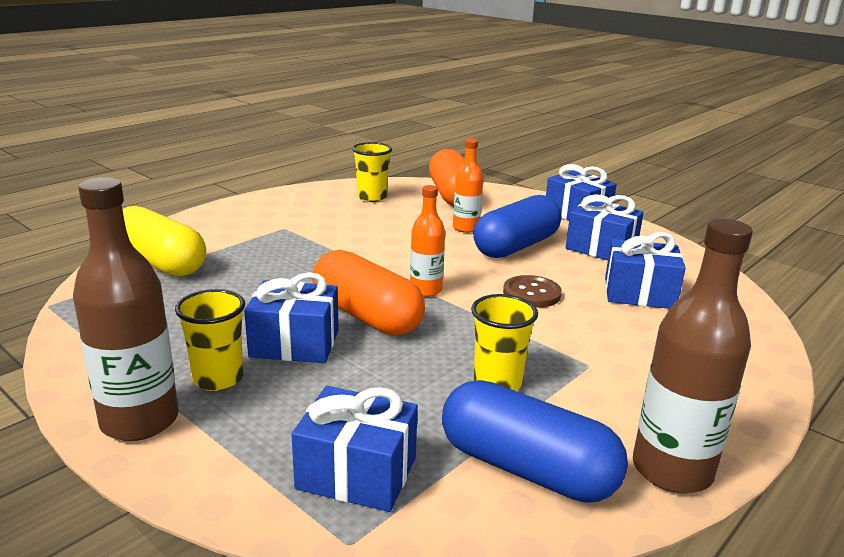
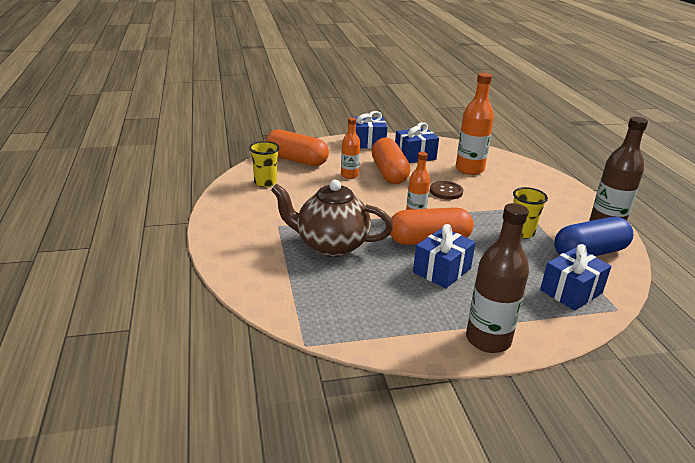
camera: 55 degrees left, 5 degrees up
yellow capsule [122,206,206,277] -> none
yellow cup [175,289,245,391] -> none
blue capsule [473,195,561,258] -> orange capsule [372,138,410,184]
blue gift [605,232,686,309] -> orange bottle [456,73,494,175]
none -> brown teapot [271,180,393,257]

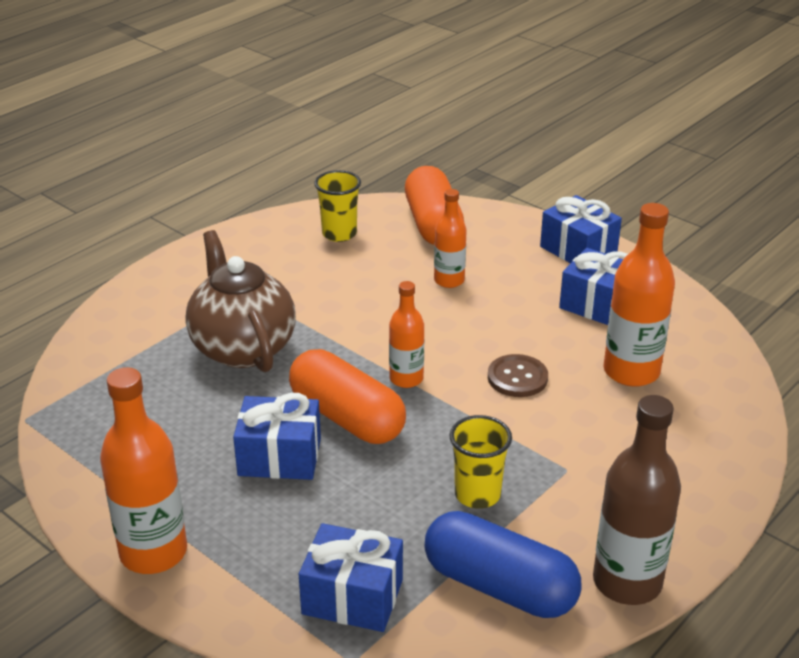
camera: 55 degrees right, 5 degrees up
orange capsule [372,138,410,184] -> none
brown bottle [466,203,529,353] -> orange bottle [100,367,187,574]

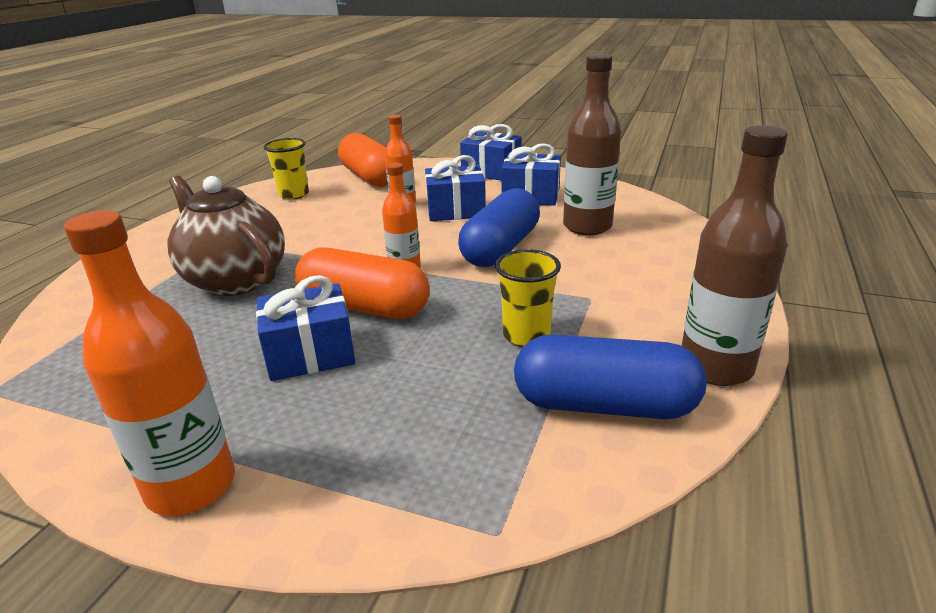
camera: 20 degrees left, 5 degrees down
blue gift [299,523,403,632] -> blue gift moved to [425,155,486,221]
brown button [488,354,548,397] -> blue capsule [458,188,540,267]
orange bottle [603,203,675,387] -> brown bottle [563,54,621,235]

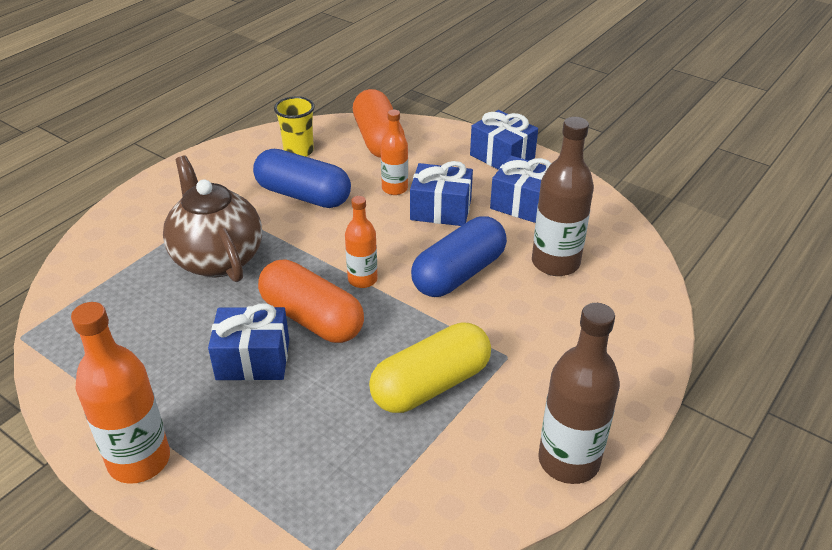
camera: 15 degrees right, 10 degrees up
yellow cup [495,249,561,347] -> yellow capsule [369,322,491,413]
blue capsule [514,334,707,419] -> blue capsule moved to [253,149,351,208]

